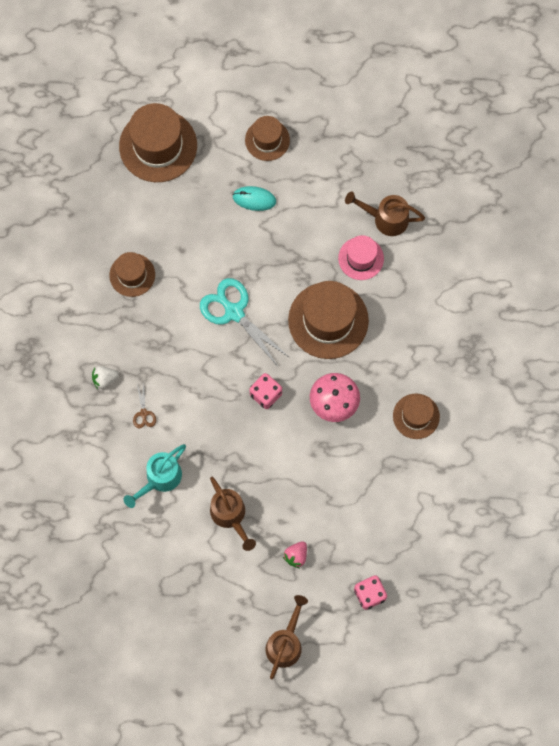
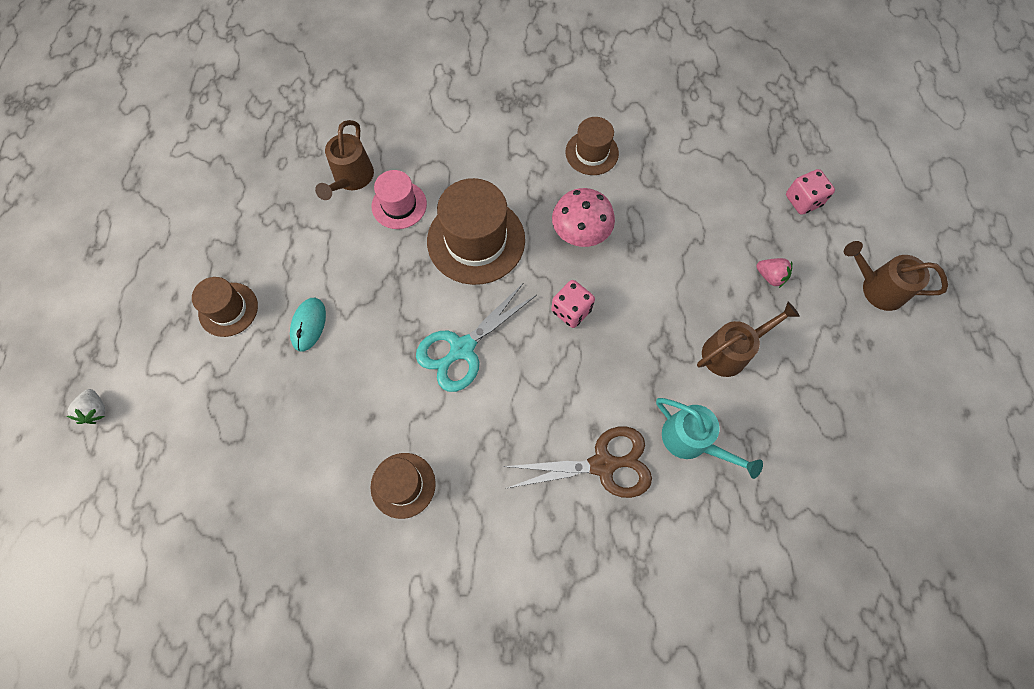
camera: 90 degrees left, 5 degrees down
white strawberry [92,366,119,389] -> white strawberry moved to [67,389,105,424]
brown hat [119,103,197,182] -> none
brown scissors [133,384,156,428] -> brown scissors [502,426,652,498], size x2.23

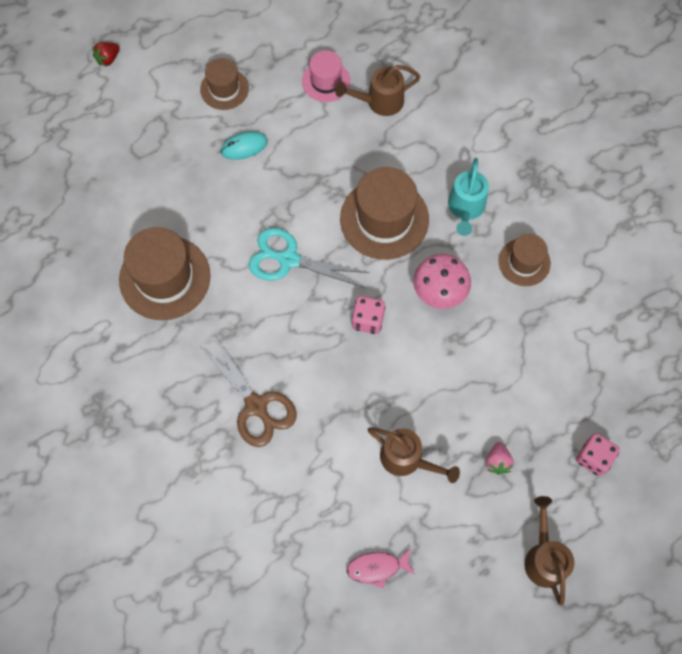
camera: 60 degrees right, 0 degrees up
white strawberry [67,389,105,424] -> red strawberry [92,42,120,67]
brown hat [371,453,436,519] -> brown hat [119,227,211,320], size x1.74
pink hat [372,170,427,229] -> pink hat moved to [302,50,350,102]
turquoise watering can [656,398,763,479] -> turquoise watering can moved to [448,158,489,236]
none -> pink fish [347,549,415,588]

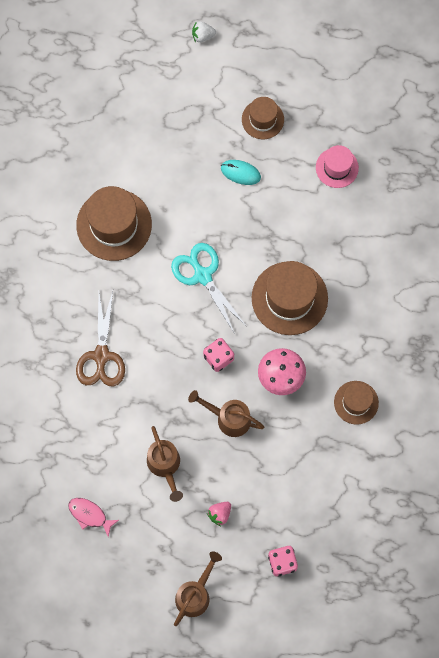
camera: 40 degrees right, 5 degrees up
red strawberry [92,42,120,67] -> white strawberry [192,21,216,42]
brown watering can [335,65,420,116] -> brown watering can moved to [188,390,264,437]
turquoise watering can [448,158,489,236] -> none

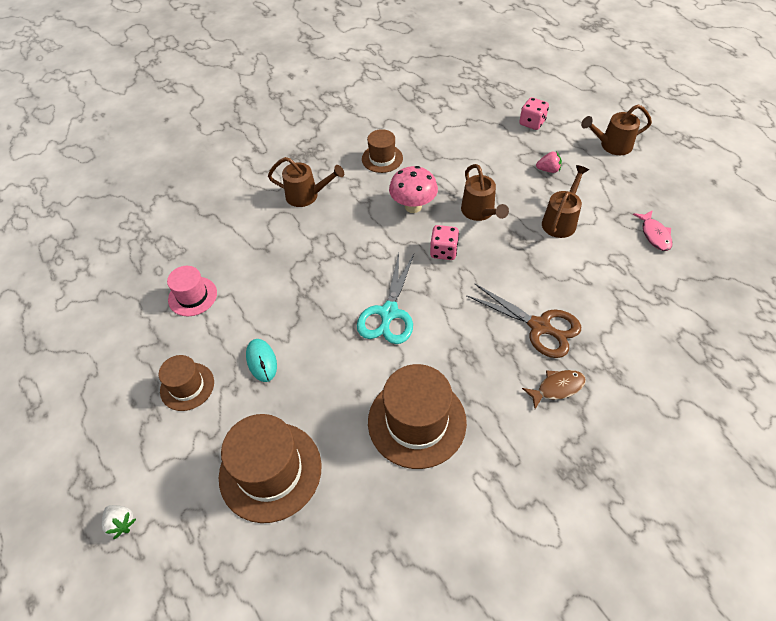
camera: 130 degrees left, 20 degrees down
brown scissors [76,291,125,387] -> brown scissors turned 75 degrees clockwise [466,284,581,358]
brown hat [252,261,328,335] -> brown hat moved to [219,414,322,523]
none -> brown watering can [268,157,344,207]
none -> brown fish [522,370,586,409]

